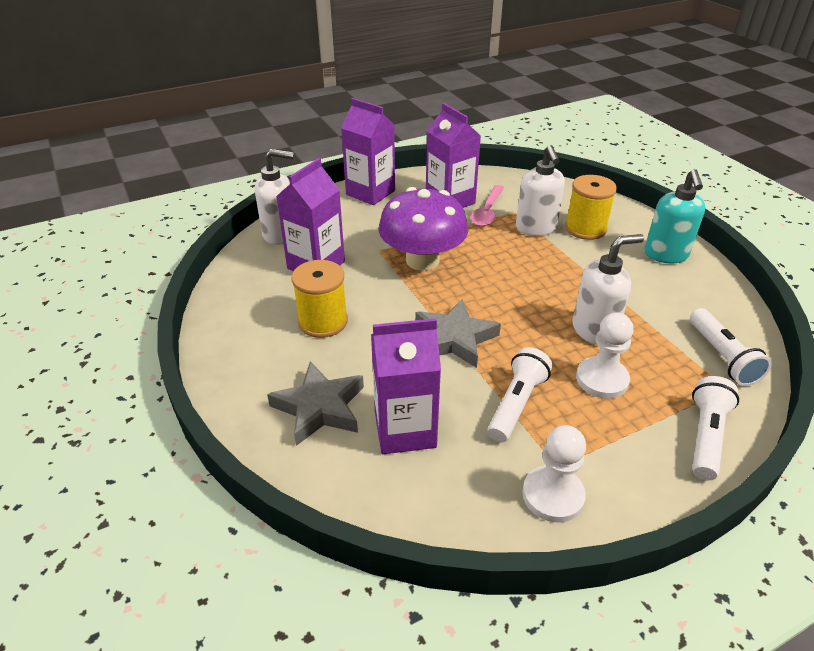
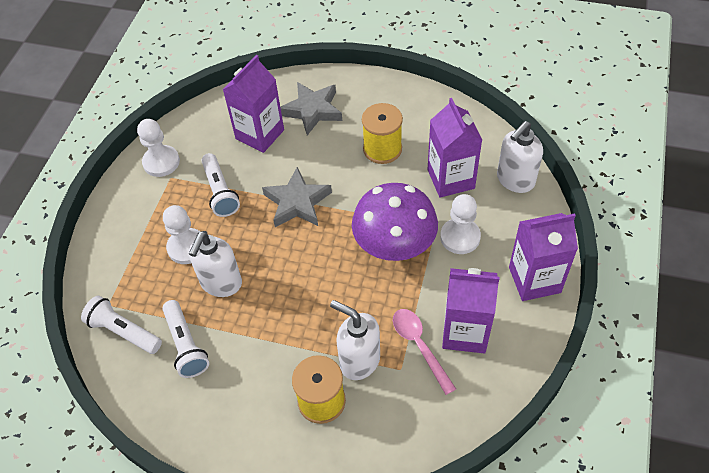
camera: 135 degrees right, 15 degrees up
turquoise soap dispenser [644,169,706,263] -> none
white flashlight [692,376,739,480] -> white flashlight moved to [162,300,209,378]
none -> white pawn [440,194,481,254]

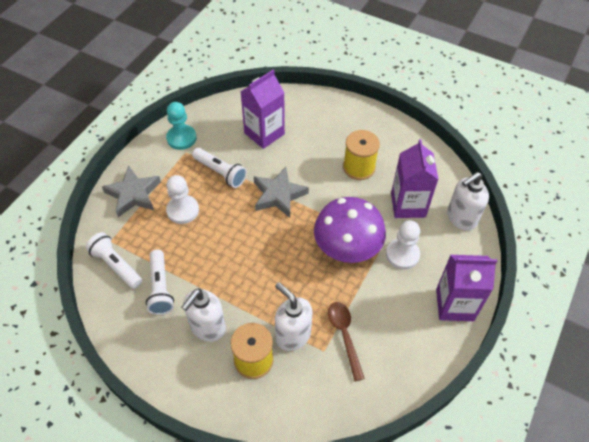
camera: 10 degrees right, 0 degrees up
white pawn [137,119,180,177] -> turquoise pawn [166,102,197,150]
white soap dispenser [189,231,242,297] -> white soap dispenser moved to [181,288,226,342]
white flashlight [201,153,240,217] -> white flashlight turned 45 degrees counterclockwise [192,148,247,188]
grey star [280,82,342,135] -> grey star moved to [102,166,161,217]
pink spoon [393,309,456,395] -> brown spoon [328,302,365,381]
purple carton [442,268,499,353] -> none

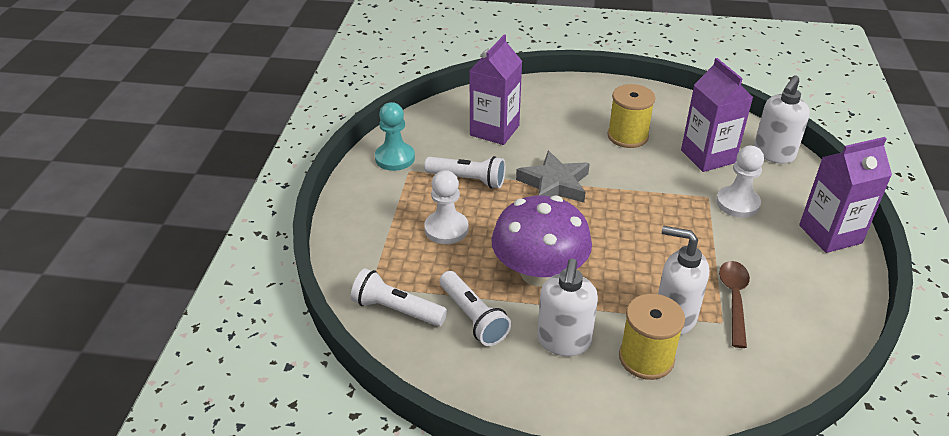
camera: 20 degrees left, 15 degrees down
grey star [102,166,161,217] -> none
purple mushroom [314,197,386,263] -> purple mushroom moved to [491,195,592,287]
brown spoon [328,302,365,381] -> brown spoon turned 45 degrees clockwise [719,261,750,348]

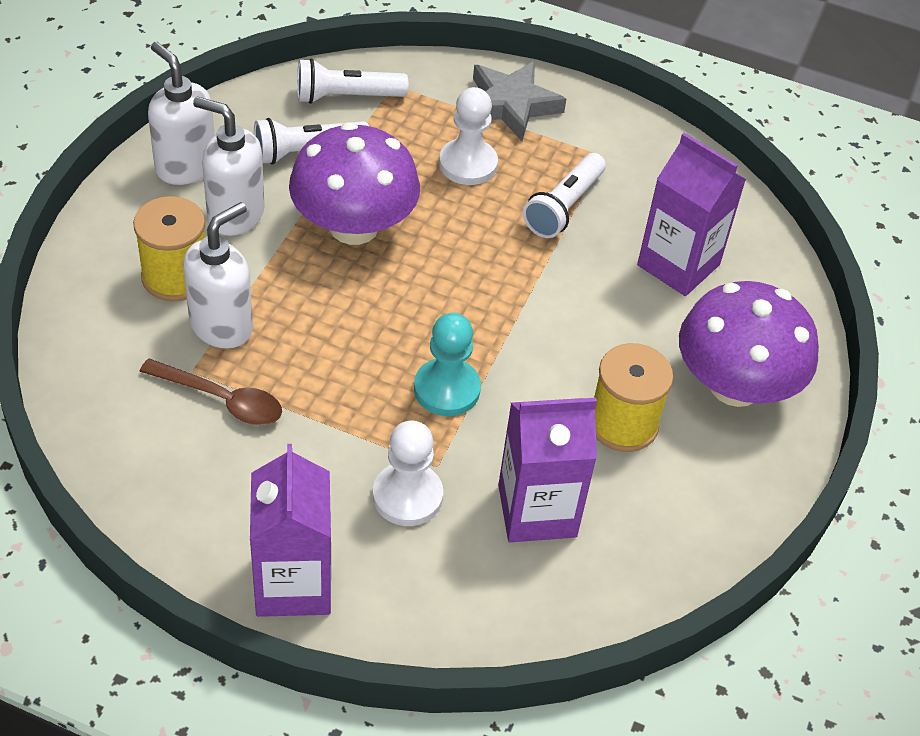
camera: 100 degrees right, 10 degrees up
white flashlight [351,268,447,326] -> white flashlight turned 135 degrees counterclockwise [297,58,408,104]
turquoise pawn [375,102,415,171] -> turquoise pawn moved to [414,313,481,416]
grey star [516,150,590,203] -> grey star moved to [473,61,566,141]
white soap dispenser [754,75,810,164] -> white soap dispenser moved to [148,42,215,185]
none -> purple mushroom [679,281,819,407]

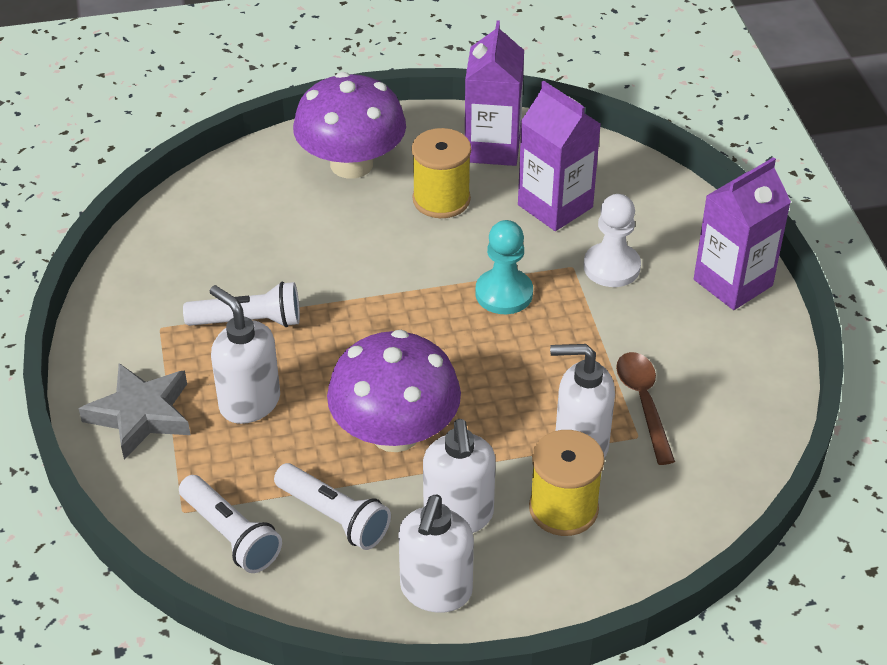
camera: 120 degrees left, 5 degrees down
white pawn [439,87,498,185] -> white soap dispenser [210,285,280,424]
purple carton [637,133,746,296] -> purple carton moved to [465,20,524,166]

